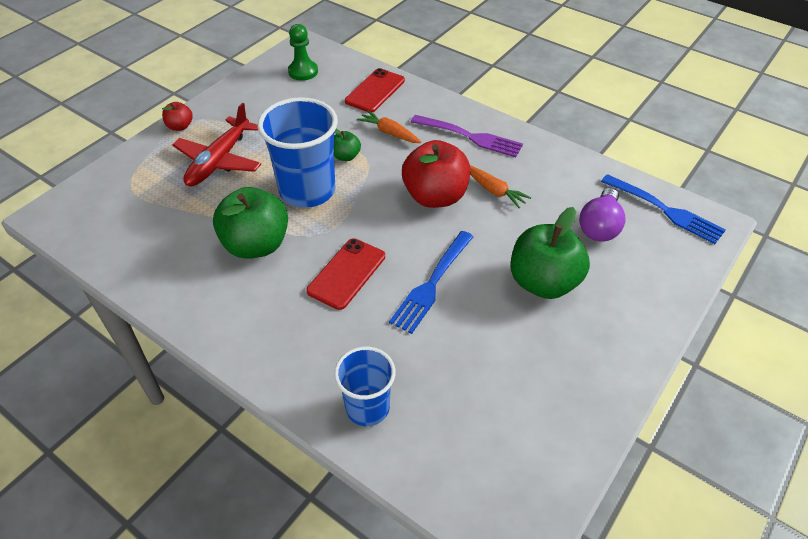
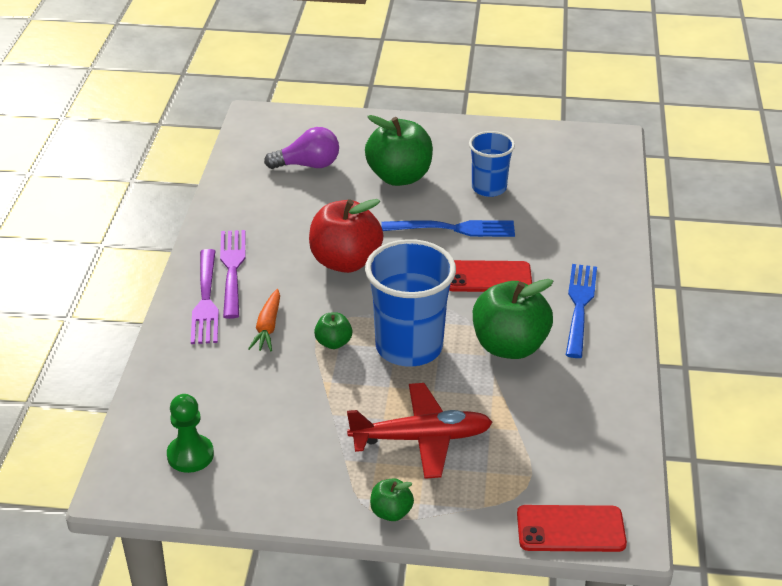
camera: 120 degrees left, 10 degrees down
red apple [162,102,193,131] -> green apple [370,478,414,521]
blue cup [334,347,396,426] -> blue cup moved to [469,131,515,197]
red phone [345,68,405,112] -> red phone moved to [517,505,627,552]
orange carrot [470,166,532,208] -> none
blue fork [601,174,726,244] -> blue fork moved to [566,264,597,358]
none -> purple fork [191,249,219,344]

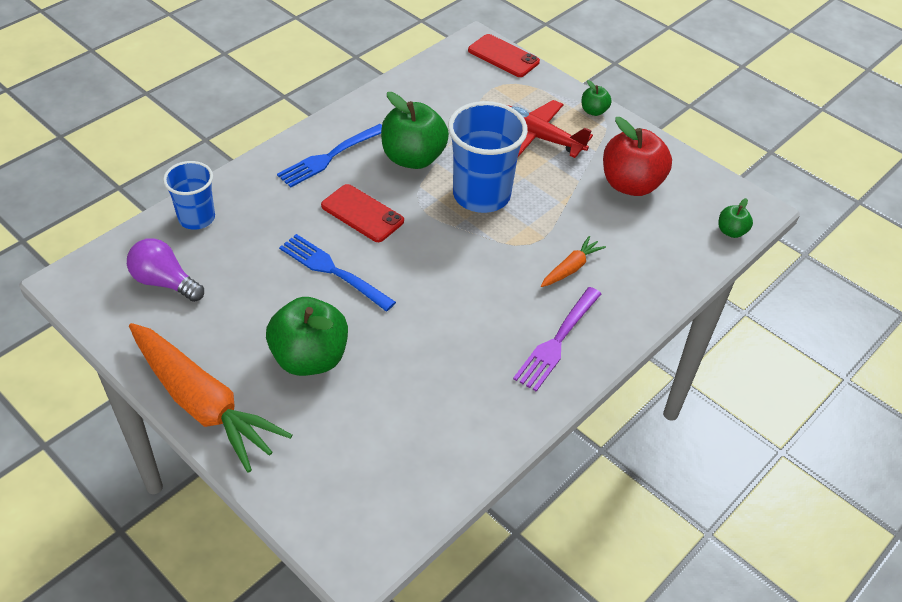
camera: 145 degrees left, 10 degrees up
green pawn [167,394,214,473] -> none
purple fork [191,249,219,344] -> none
purple light bulb [264,127,339,169] -> purple light bulb moved to [127,238,204,302]
red apple [309,199,383,273] -> red apple moved to [603,117,672,196]
green apple [314,312,352,349] -> green apple moved to [718,198,753,238]
blue cup [469,131,515,197] -> blue cup moved to [163,161,215,230]
none -> orange carrot [129,323,292,473]

